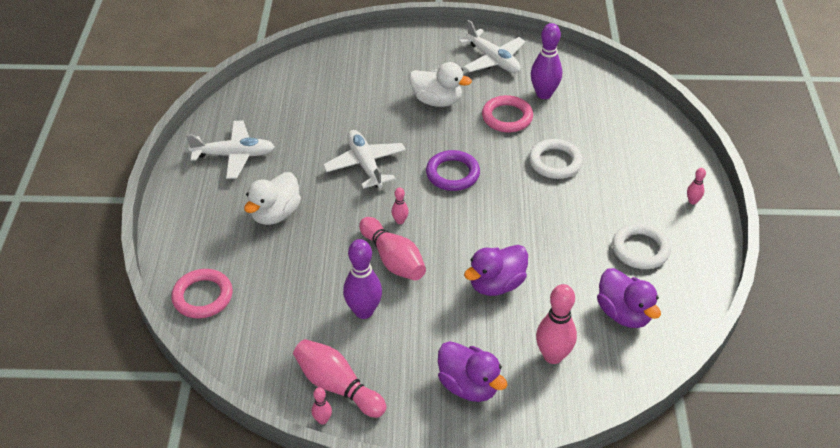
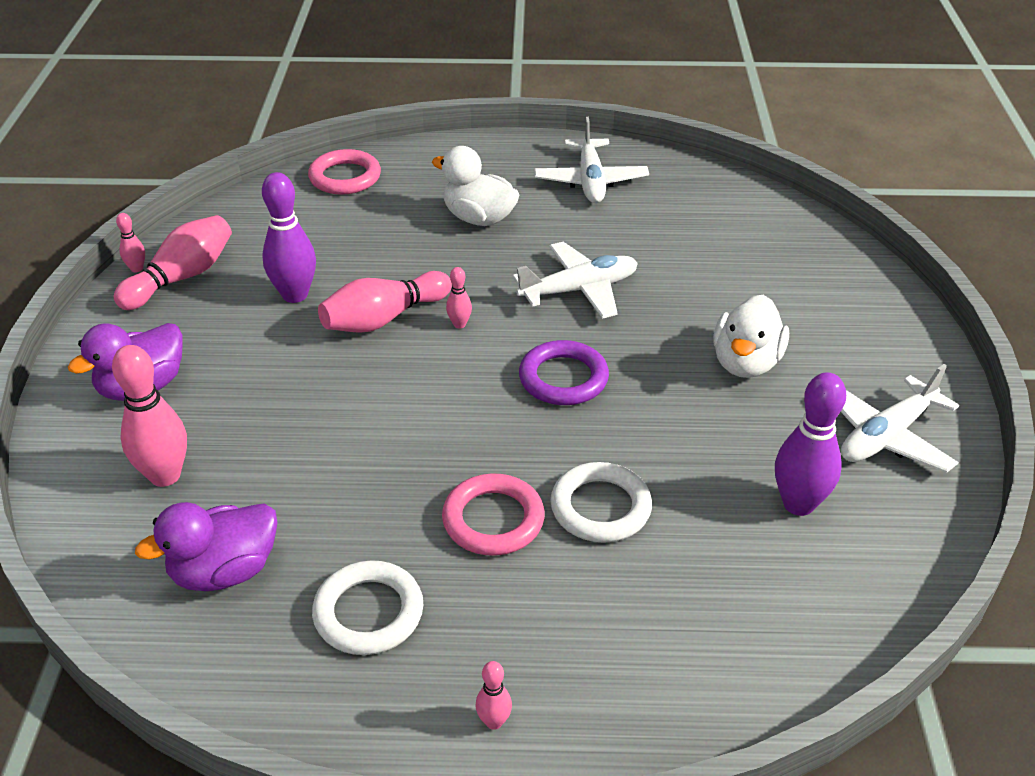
camera: 90 degrees right, 5 degrees down
purple duck [464,245,528,296] -> none
pink ring [482,95,533,132] -> pink ring moved to [442,474,545,556]

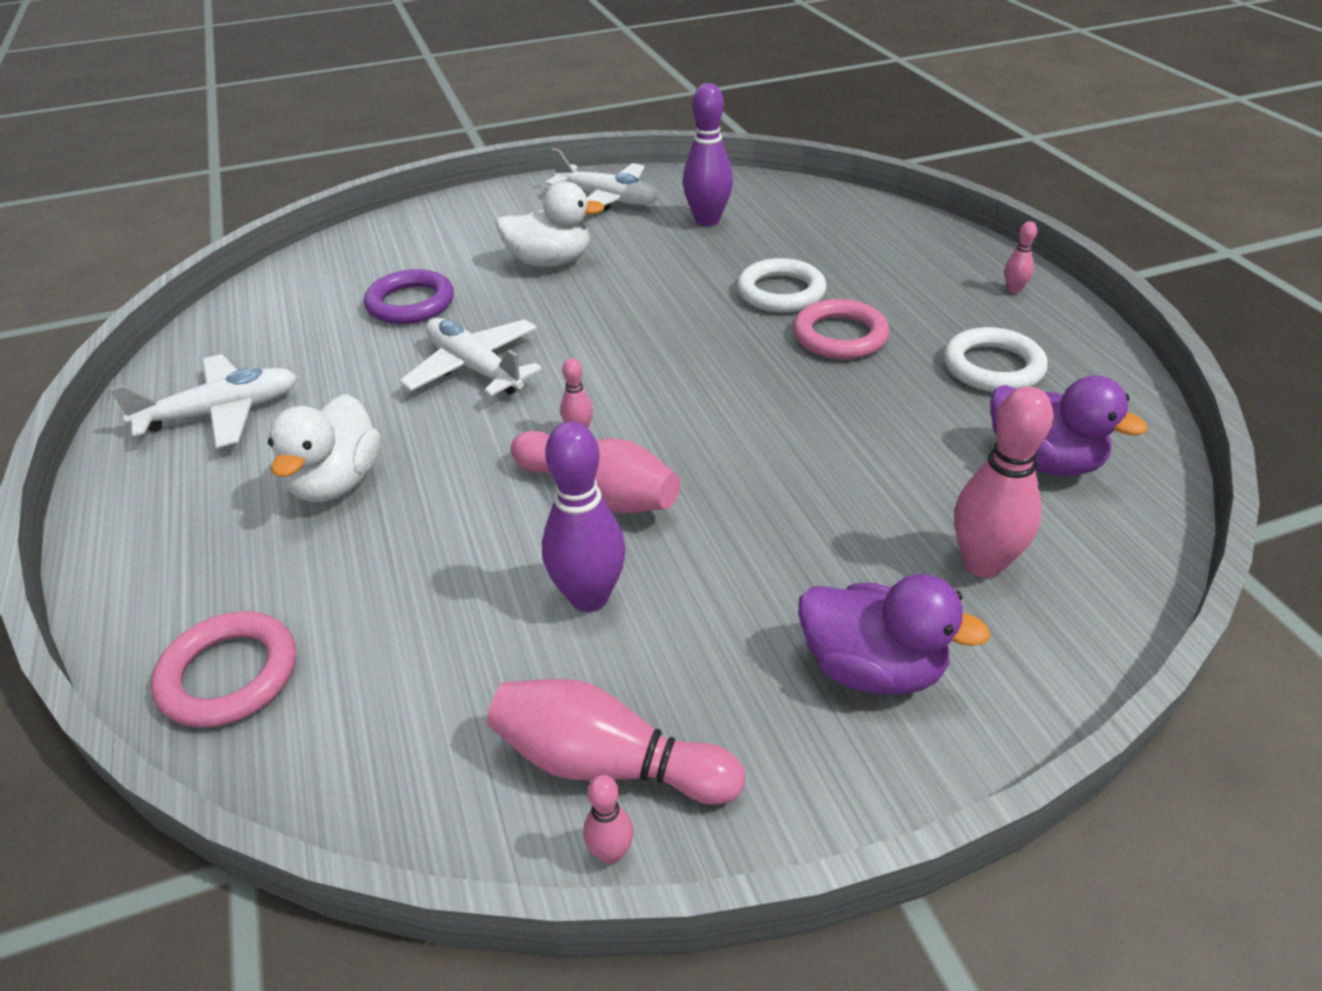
camera: 110 degrees left, 0 degrees up
purple ring [519,340,609,405] -> purple ring moved to [364,269,454,324]

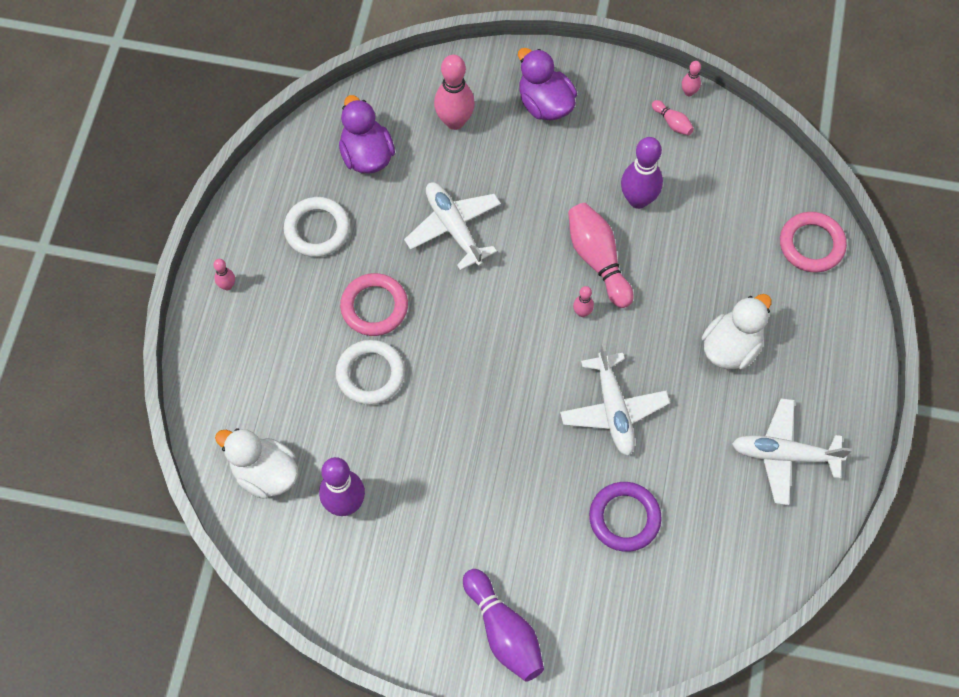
camera: 150 degrees left, 25 degrees up
pink bowling pin [487,679,745,805] -> pink bowling pin [652,100,694,136], size x0.48
white duck [496,181,605,267] -> white duck moved to [215,428,298,499]
white plane [545,148,658,211] -> white plane moved to [404,182,501,271]
none -> purple bowling pin [463,569,544,682]

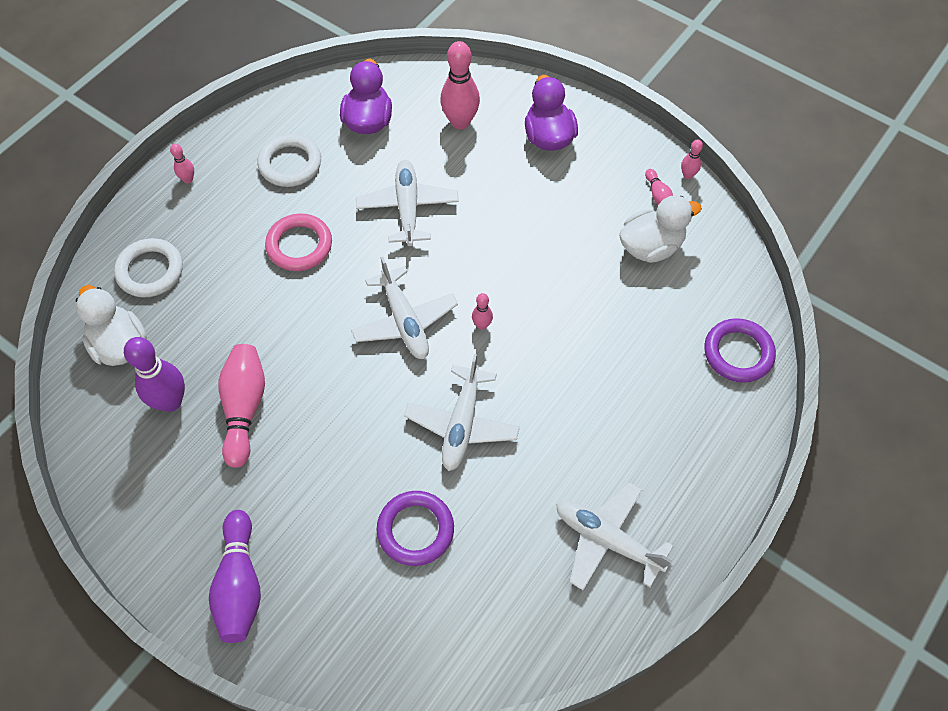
camera: 25 degrees right, 5 degrees down
white ring [336,340,405,405] -> white ring moved to [114,238,183,297]
pink bowling pin [568,203,634,308] -> pink bowling pin moved to [219,344,265,468]
purple bowling pin [621,137,663,209] -> none
white duck [702,294,771,370] -> white duck moved to [619,195,702,263]
pink ring [780,212,847,272] -> purple ring [704,318,776,383]
none -> white plane [351,257,458,359]

